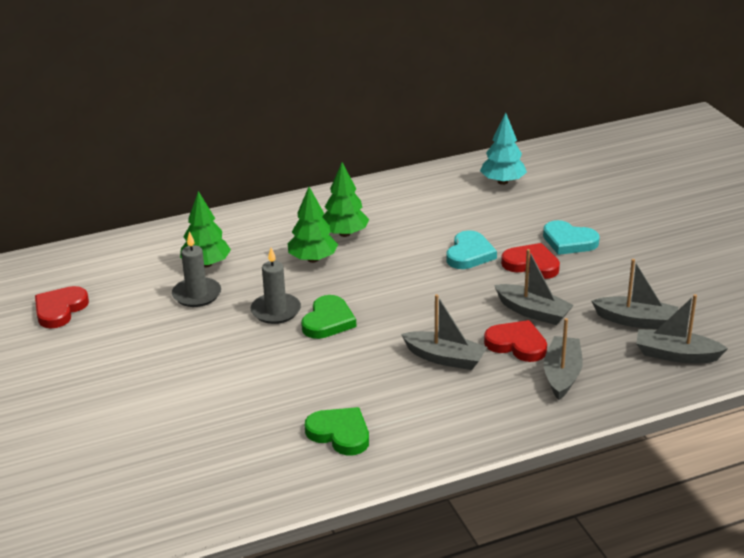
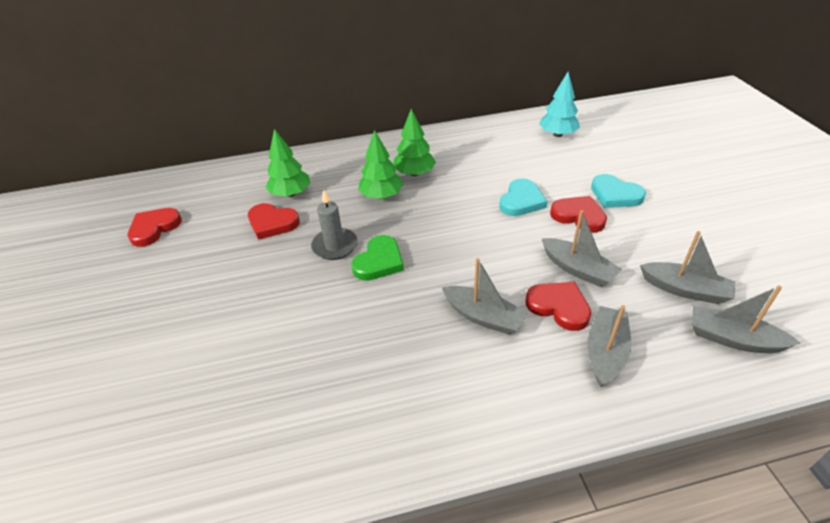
camera: 10 degrees right, 10 degrees up
grey candle [172,231,221,307] -> red heart [248,203,300,240]
green heart [305,407,369,455] -> none

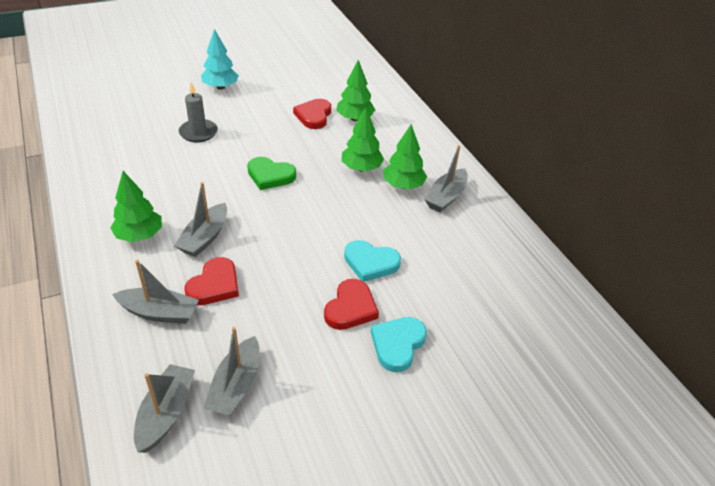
camera: 75 degrees right, 0 degrees up
red heart [128,208,182,247] -> none
grey candle [311,190,358,260] -> grey candle moved to [178,82,218,142]
turquoise tree [539,72,580,137] -> turquoise tree moved to [201,29,239,90]
grey boat [541,210,621,287] -> grey boat moved to [425,145,468,212]
none -> green tree [110,171,162,242]

